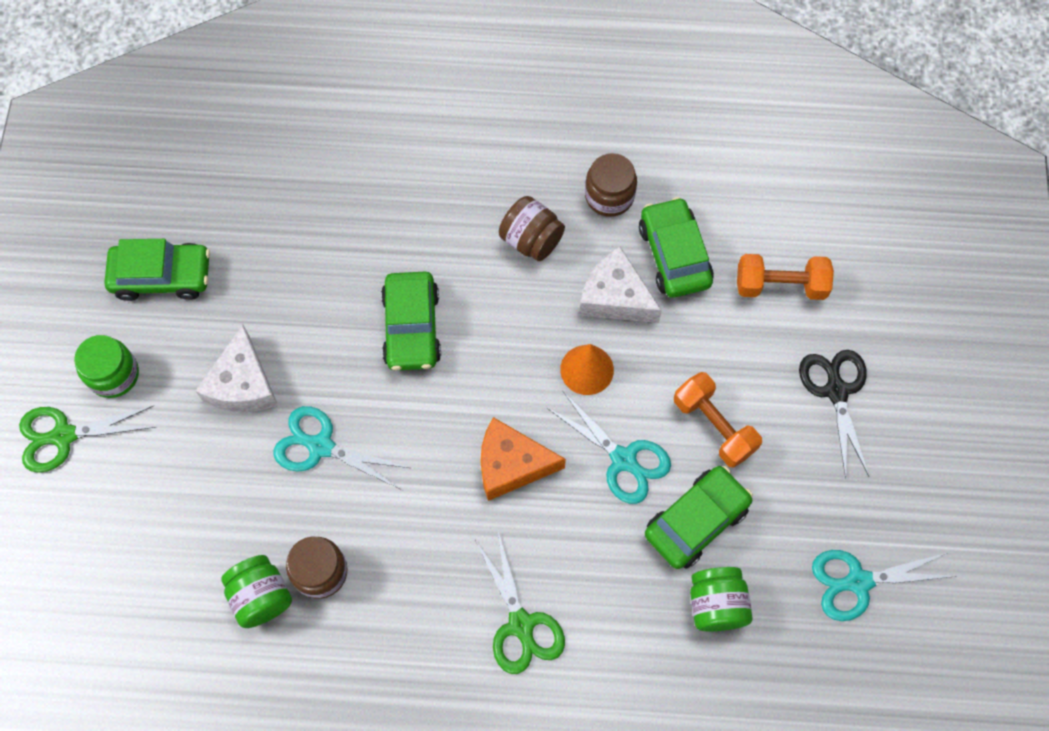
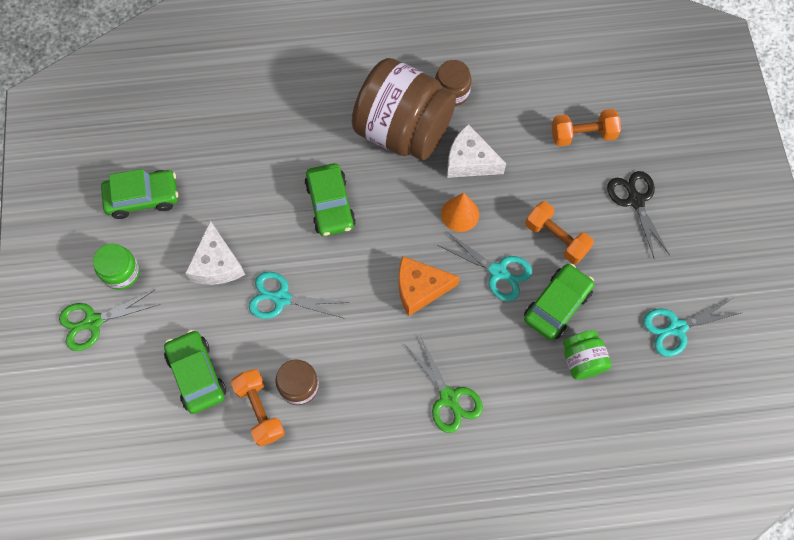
camera: 10 degrees left, 0 degrees up
green jar [221,555,292,628] -> orange dumbbell [231,369,285,447]
brown jar [499,196,565,261] -> brown jar [352,58,456,160], size x2.20
green car [639,197,714,298] -> green car moved to [164,330,226,414]

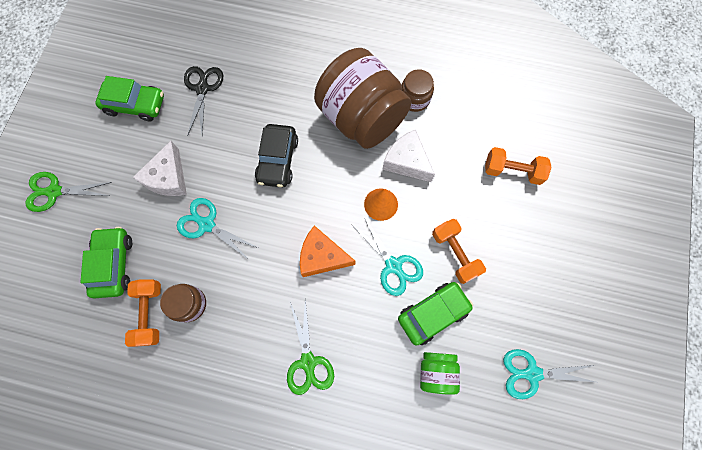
camera: 20 degrees right, 5 degrees up
green jar [93,244,140,290] -> none
green car [304,163,356,236] -> black car [255,124,298,187]
black scissors [607,171,670,260] -> black scissors moved to [184,66,223,136]

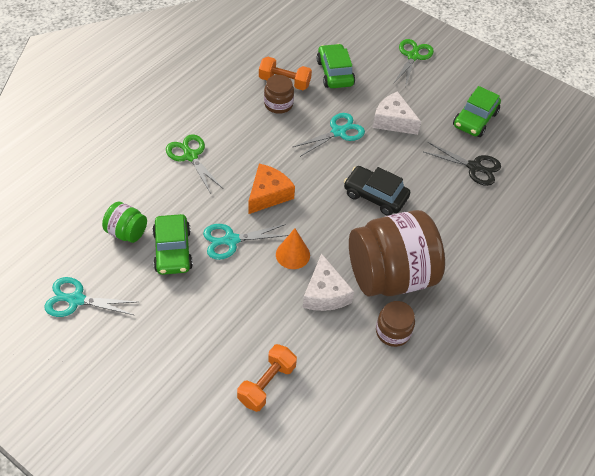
camera: 110 degrees right, 20 degrees down
green car [81,227,132,298] -> green car turned 120 degrees counterclockwise [316,44,355,88]
green scissors [287,299,334,395] -> green scissors turned 45 degrees clockwise [166,134,222,194]
white cheese [382,130,435,182] -> white cheese turned 105 degrees clockwise [303,253,354,311]
orange dumbbell [432,219,486,284] -> none
turquoise scissors [503,349,595,399] -> turquoise scissors turned 105 degrees counterclockwise [44,277,137,317]

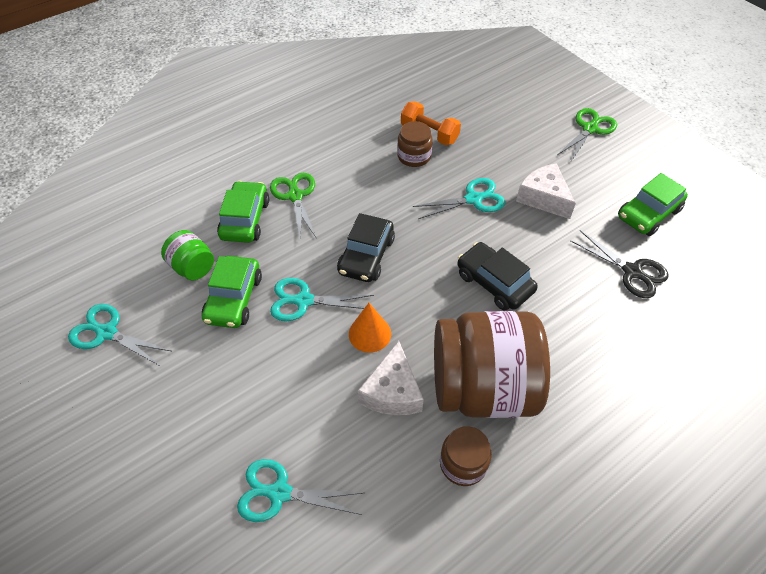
camera: 20 degrees right, 0 degrees up
orange dumbbell [237,344,297,412] -> turquoise scissors [237,459,362,522]
orange cheese [248,164,295,214] -> black car [337,213,395,282]
green car [316,44,355,88] -> green car moved to [217,181,269,243]

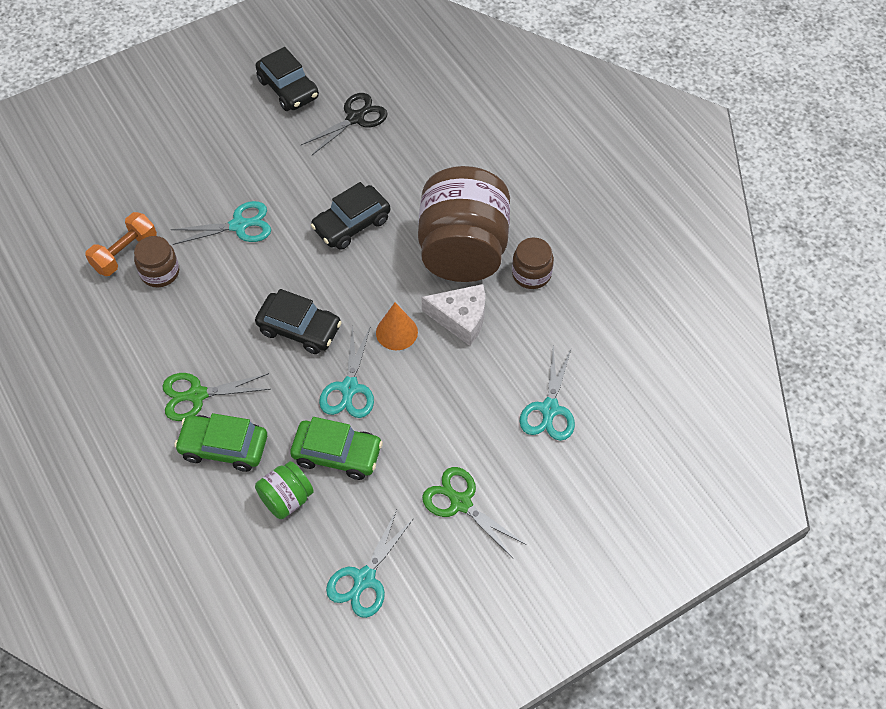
camera: 85 degrees left, 5 degrees up
turquoise scissors [413,178,505,219] -> turquoise scissors turned 90 degrees clockwise [170,201,271,245]
white cheese [516,163,576,219] -> none
green scissors [557,108,617,161] -> green scissors moved to [422,467,526,558]
green car [618,173,688,236] -> black car [256,47,319,111]

